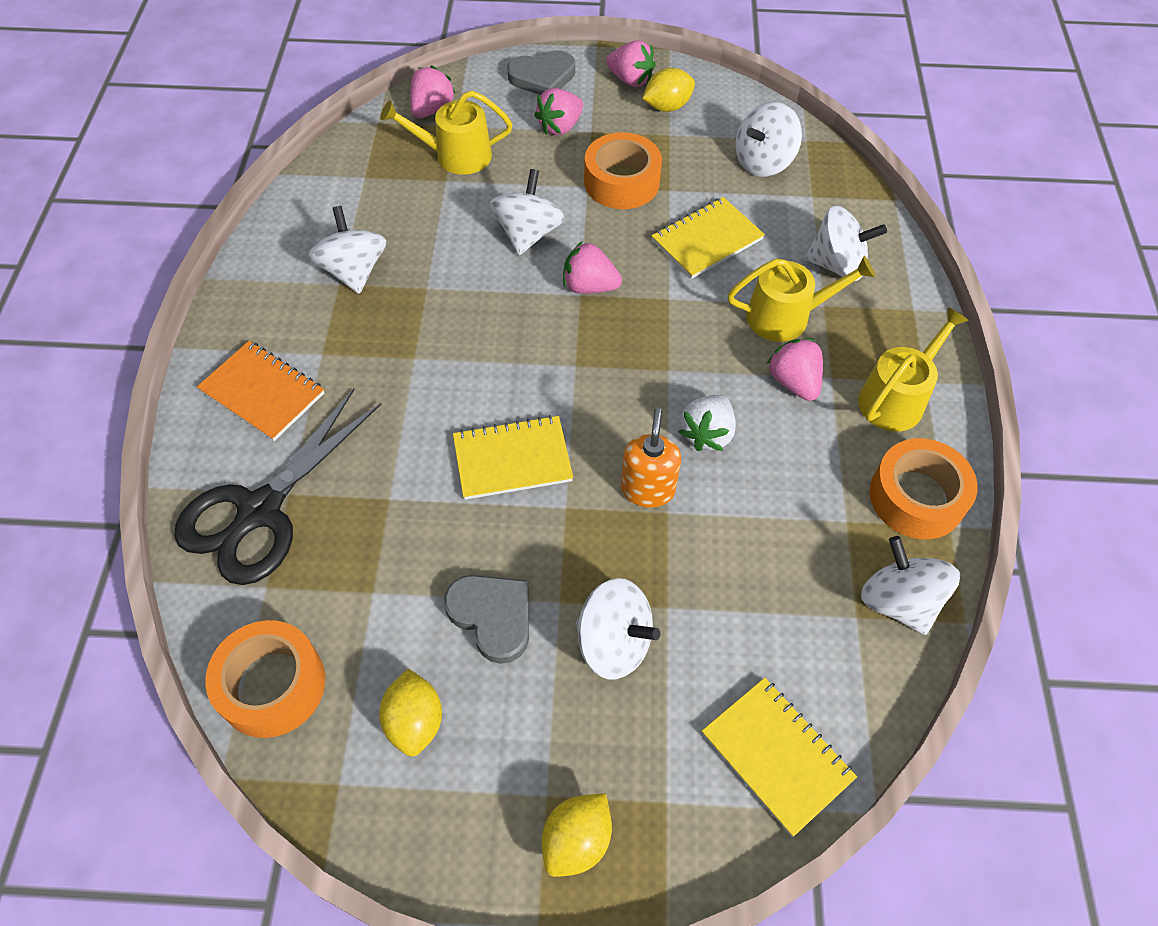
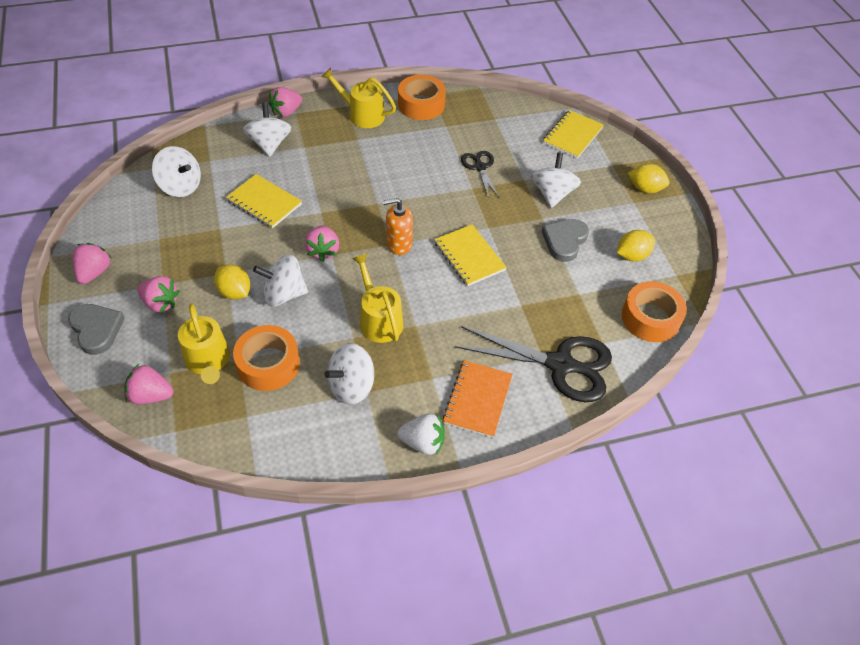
camera: 110 degrees left, 5 degrees down
orange tape [584,132,662,209] -> orange tape moved to [233,325,300,391]
orange soap dispenser [621,408,681,508] -> orange soap dispenser moved to [383,198,413,255]
yellow lemon [642,68,695,112] -> yellow lemon moved to [214,264,250,300]
white strawberry [679,395,736,451] -> white strawberry moved to [397,414,445,455]
yellow watering can [728,256,875,342] -> yellow watering can moved to [352,253,403,343]
pink strawberry [767,338,823,401] -> pink strawberry moved to [268,87,302,117]
white spinning top [861,536,960,635] -> none
none -> black scissors [461,151,499,198]

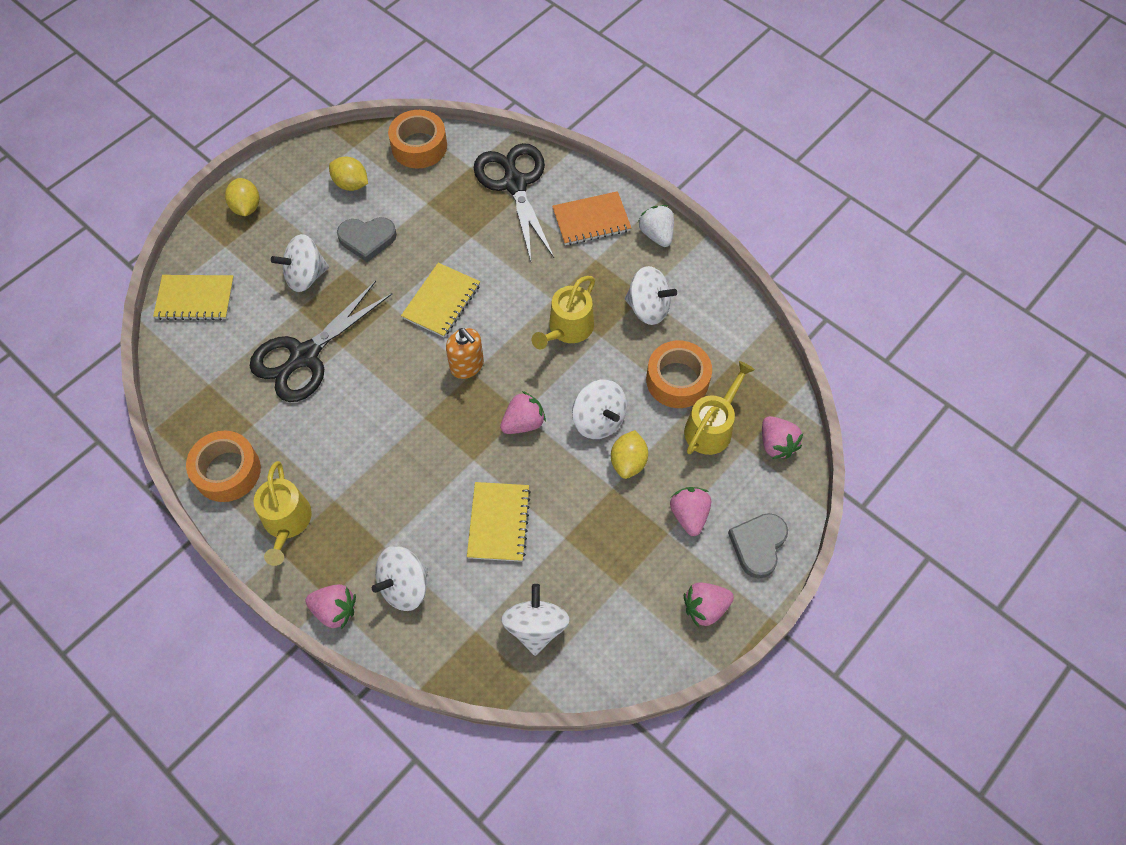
camera: 120 degrees left, 10 degrees up
black scissors [461,151,499,198] -> black scissors [250,281,392,402], size x1.89

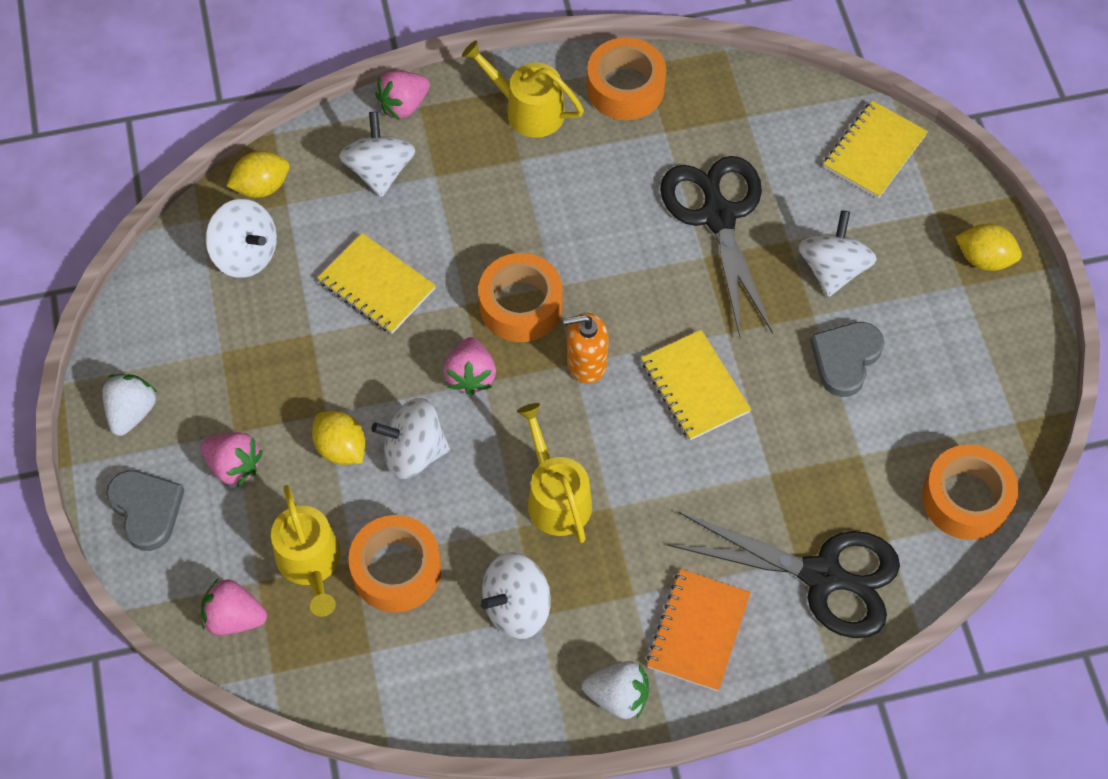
camera: 125 degrees right, 0 degrees up
yellow lemon [329,157,368,191] -> yellow lemon moved to [227,151,290,198]
pink strawberry [684,582,734,627] -> white strawberry [102,374,157,436]
none -> orange tape [478,253,563,342]

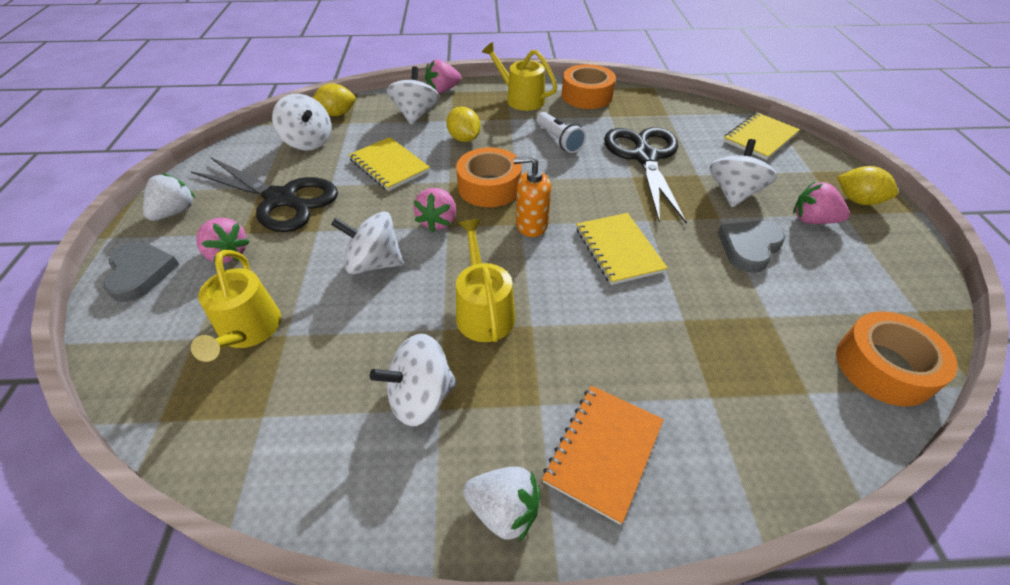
camera: 10 degrees right, 15 degrees down
pink strawberry [201,578,267,635] -> pink strawberry moved to [793,181,850,224]
yellow lemon [312,411,366,465] -> yellow lemon moved to [446,107,481,142]
orange tape [348,515,442,613] -> none
black scissors [668,512,900,638] -> black scissors moved to [191,157,338,232]
none -> white flashlight [536,112,586,153]

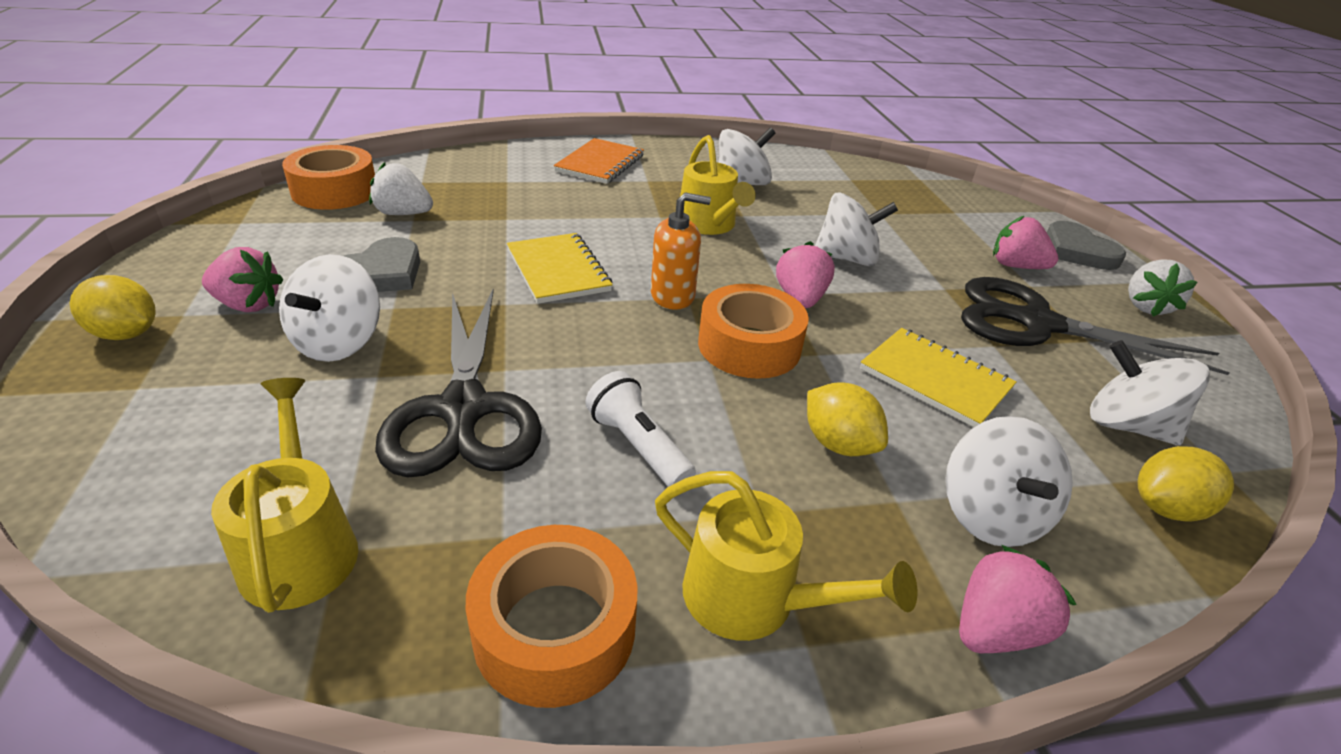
camera: 170 degrees right, 10 degrees down
yellow watering can [191,250,281,362] -> yellow watering can moved to [211,378,358,613]
white strawberry [463,467,540,542] -> white strawberry moved to [369,162,433,215]
yellow notebook [724,112,800,160] -> none

